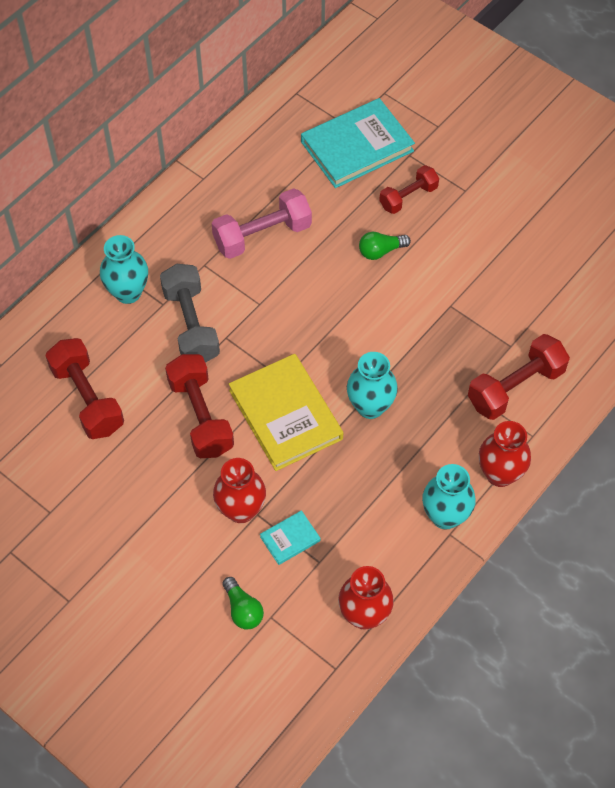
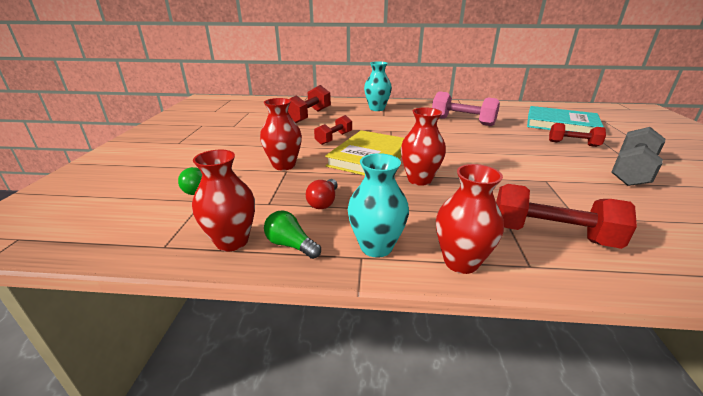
camera: 55 degrees right, 30 degrees down
grey dumbbell [160,264,220,363] -> grey dumbbell moved to [612,127,665,186]
red dumbbell [165,354,234,458] -> red dumbbell [314,115,352,145], size x0.64
turquoise book [260,510,320,565] -> none
turquoise vase [347,352,398,419] -> red vase [401,107,446,186]
green light bulb [359,231,411,260] -> green light bulb moved to [264,211,321,259]
none -> red light bulb [306,179,338,209]

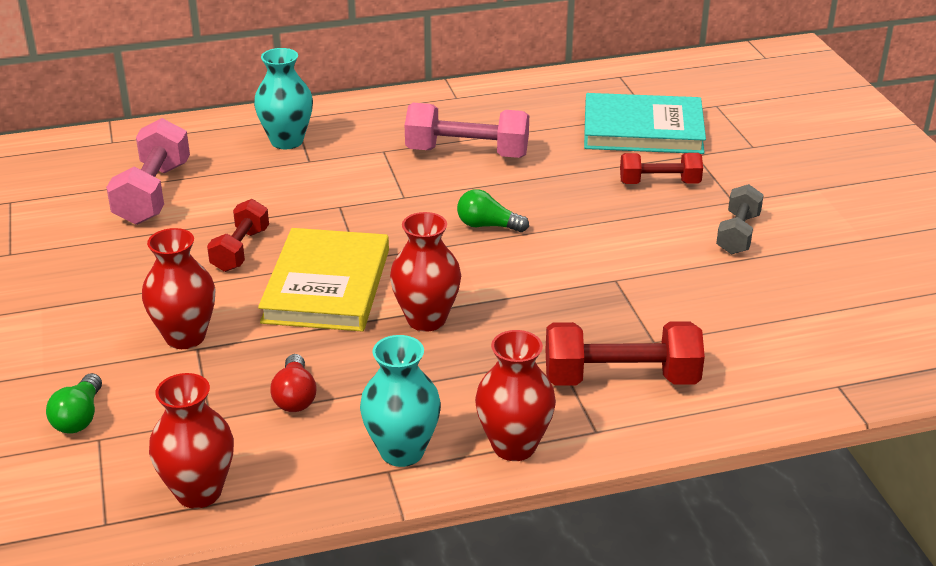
camera: 20 degrees left, 5 degrees up
green light bulb [264,211,321,259] -> green light bulb moved to [457,189,529,232]
red dumbbell [288,85,331,123] -> pink dumbbell [106,118,190,225]
grey dumbbell [612,127,665,186] -> grey dumbbell [716,184,764,255], size x0.64

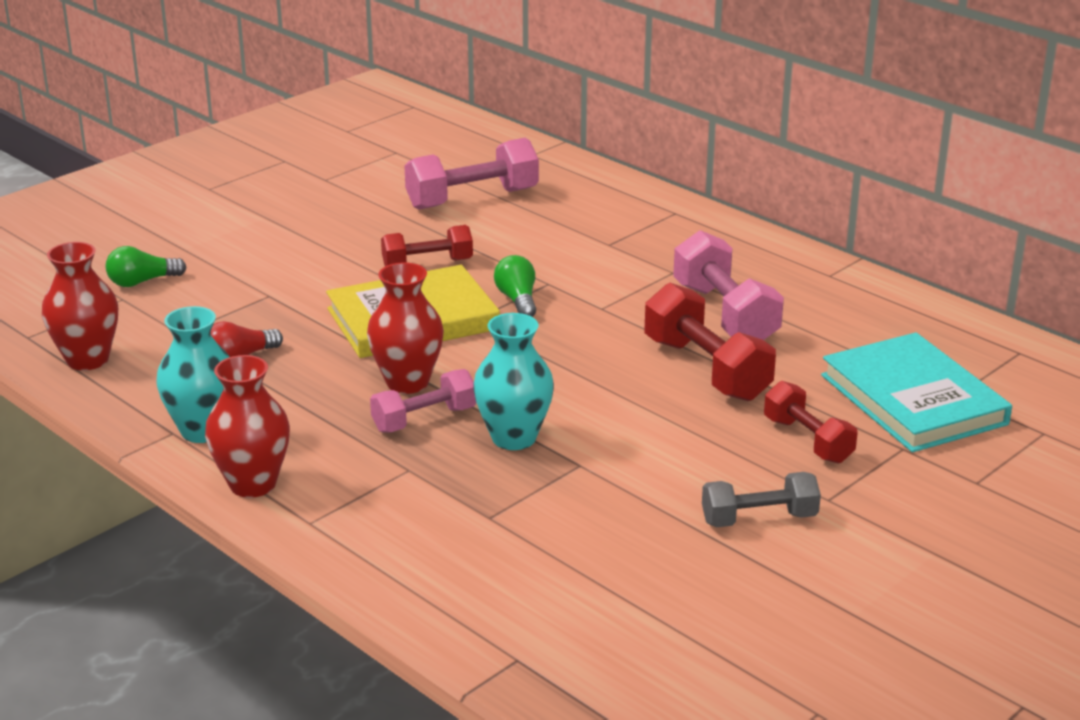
camera: 60 degrees right, 5 degrees down
red vase [142,228,216,349] -> none
turquoise vase [254,48,313,149] -> turquoise vase moved to [473,313,554,450]
green light bulb [457,189,529,232] -> green light bulb moved to [494,255,536,317]
red dumbbell [545,321,705,386] -> red dumbbell moved to [644,283,776,401]
none -> pink dumbbell [370,369,476,433]

